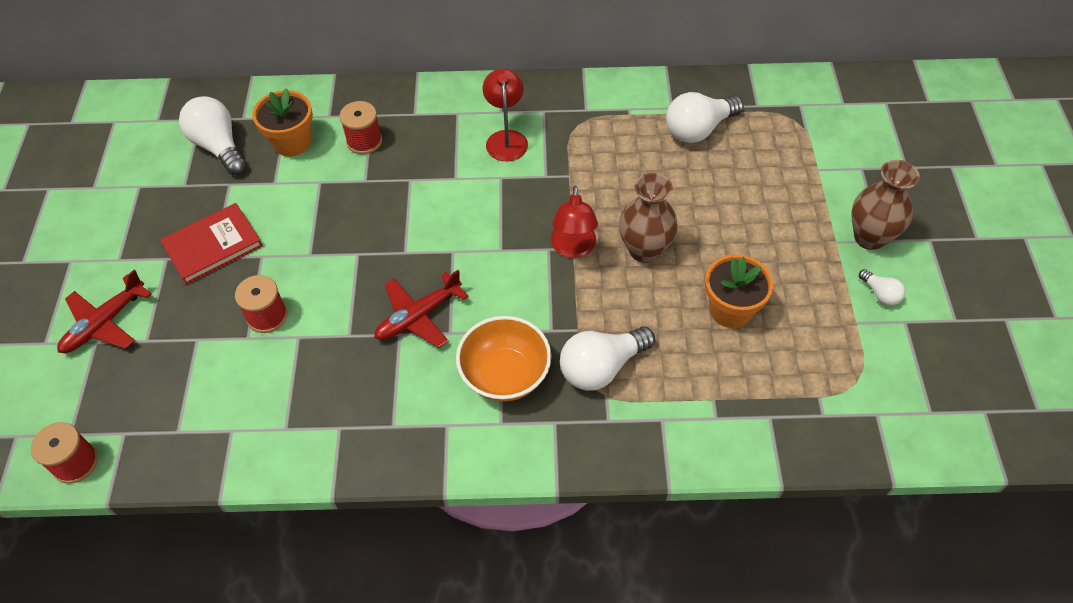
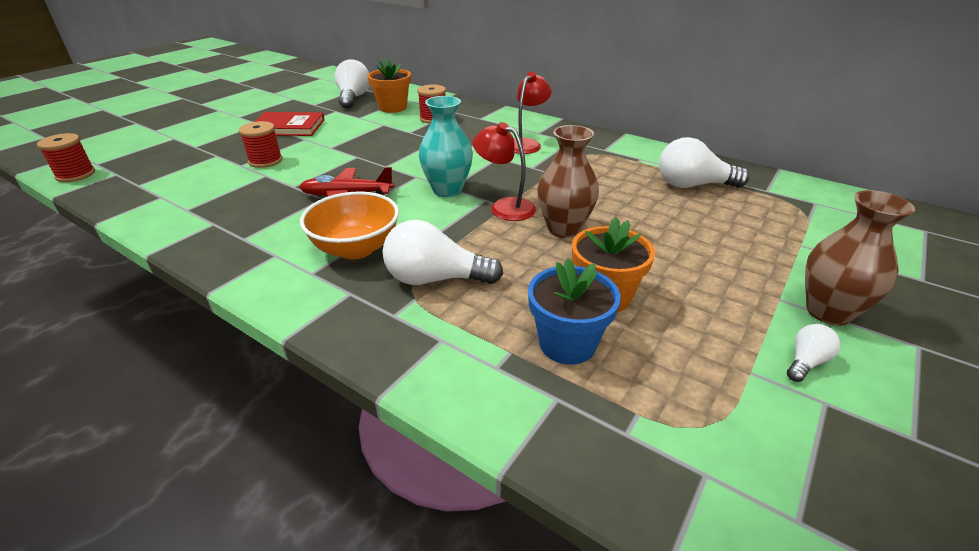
camera: 35 degrees right, 20 degrees down
red plane [57,270,152,353] -> none
red lamp [551,186,598,258] -> red lamp turned 90 degrees clockwise [473,122,536,221]
white light bulb [859,269,905,306] -> white light bulb turned 135 degrees counterclockwise [787,324,841,382]
none -> turquoise vase [419,96,473,197]
none -> blue flower pot [528,258,621,365]

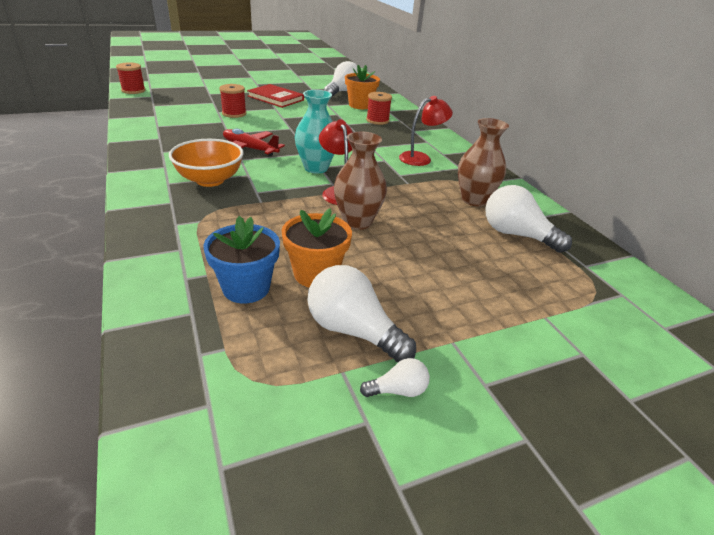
camera: 30 degrees right, 0 degrees up
white light bulb [382,220,503,285] -> white light bulb moved to [307,265,416,363]
brown vase [805,190,915,326] -> brown vase moved to [458,118,509,206]

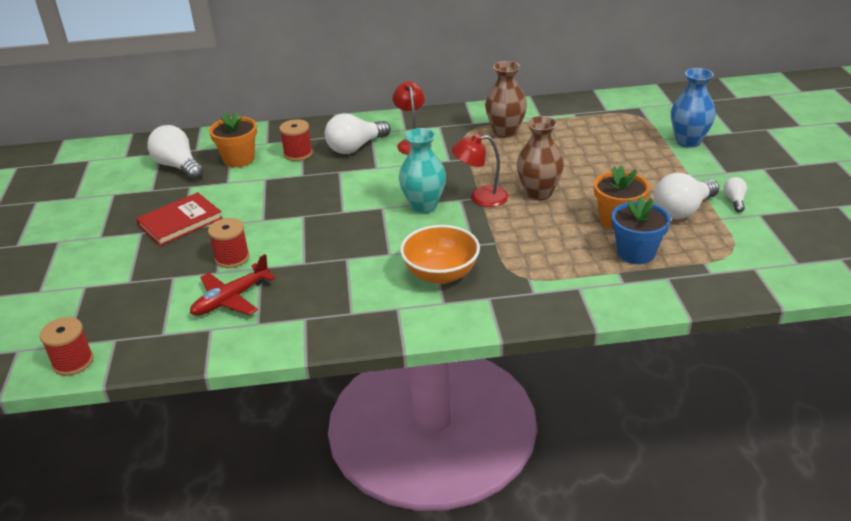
camera: 70 degrees left, 0 degrees up
red plane [223,129,285,156] -> red plane moved to [190,254,276,316]
white light bulb [485,185,572,253] -> white light bulb moved to [325,113,391,154]
none -> blue vase [671,68,716,148]

